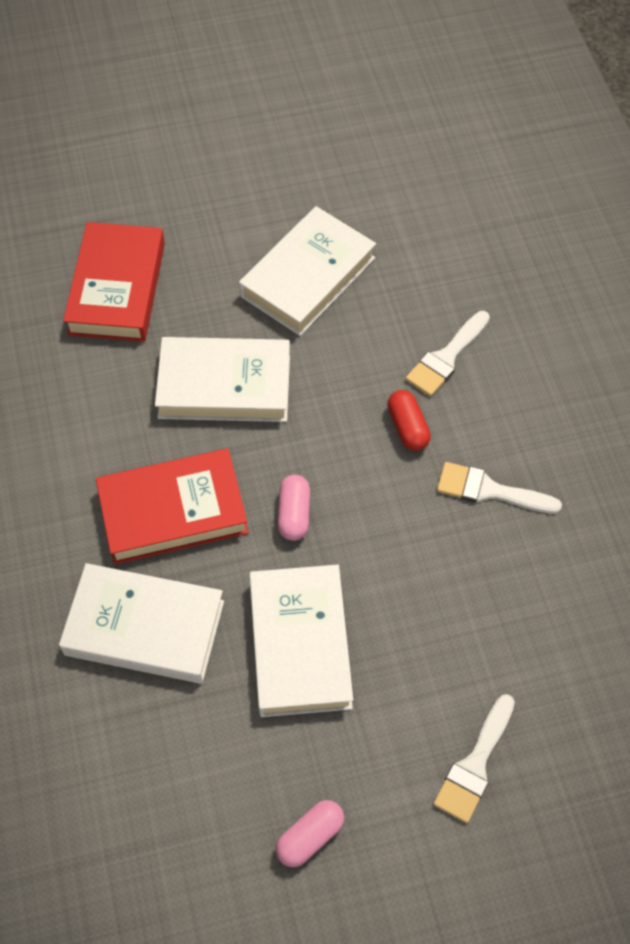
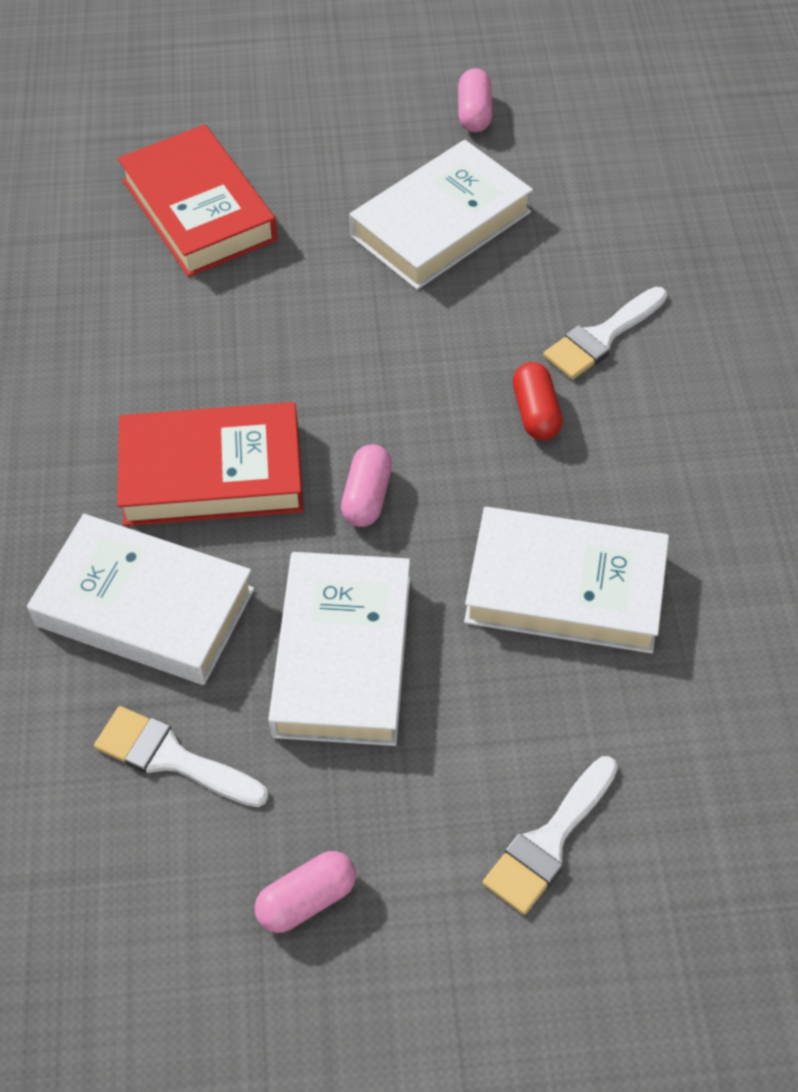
camera: 10 degrees right, 5 degrees down
red book [63,222,165,342] -> red book turned 45 degrees counterclockwise [118,124,277,277]
white book [155,337,290,422] -> white book moved to [464,507,669,653]
white brush [437,462,562,514] -> white brush moved to [94,706,269,807]
none -> pink capsule [458,68,492,132]

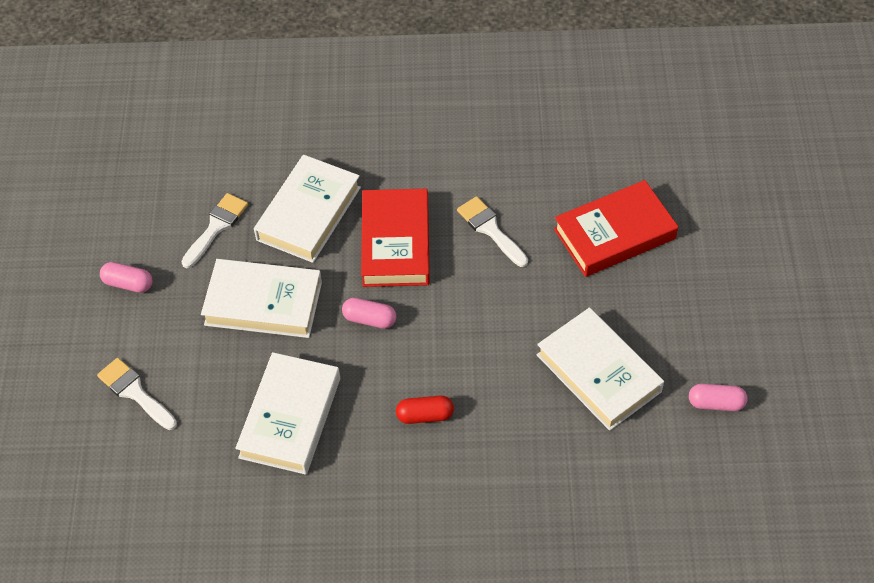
camera: 95 degrees right, 0 degrees up
pink capsule [255,851,356,933] -> pink capsule turned 45 degrees counterclockwise [100,262,152,293]
white brush [544,287,667,379] -> white brush moved to [457,196,528,267]

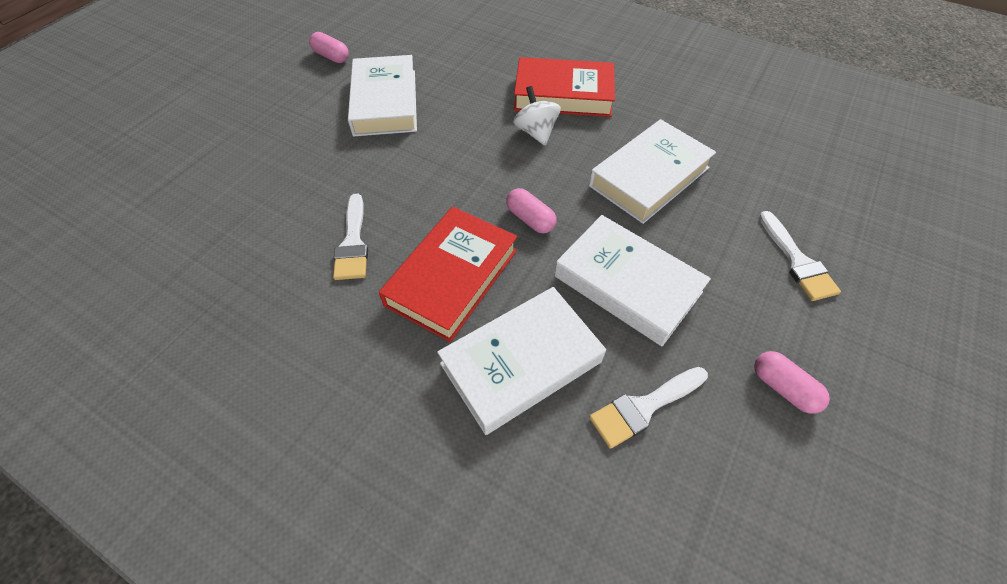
camera: 150 degrees left, 0 degrees up
red capsule [396,396,454,424] -> white spinning top [513,86,561,146]
red book [554,180,678,277] -> red book moved to [514,57,615,117]

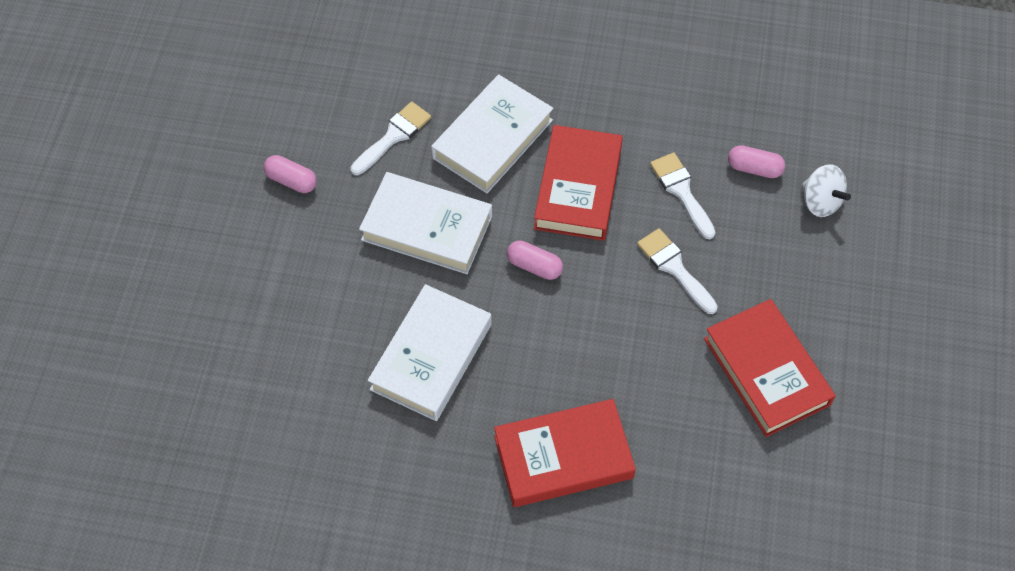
camera: 160 degrees right, 5 degrees up
pink capsule [309,32,349,63] -> pink capsule moved to [728,145,785,178]
white book [348,55,417,136] -> red book [704,299,836,437]
white spinning top [513,86,561,146] -> white spinning top moved to [802,164,851,217]
white brush [759,211,841,301] -> white brush moved to [637,228,718,314]

